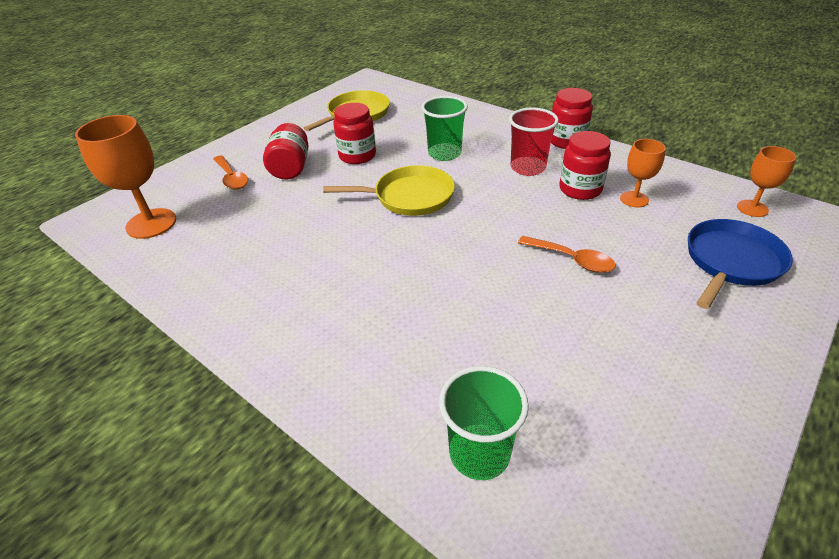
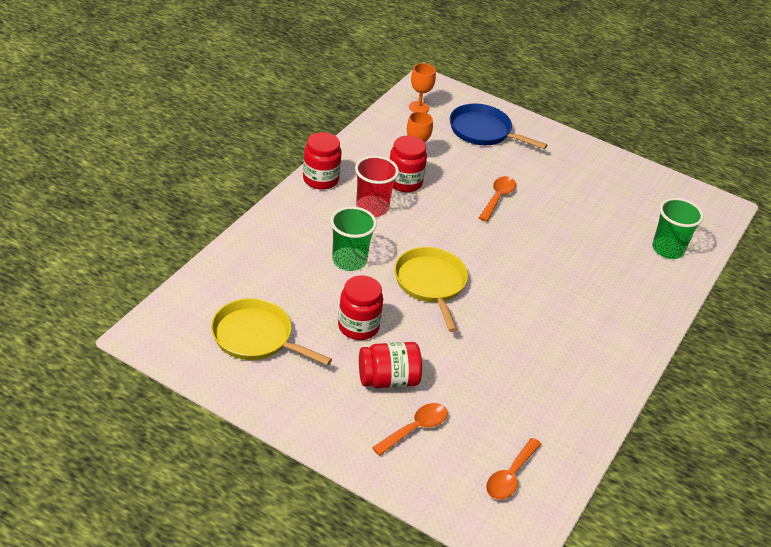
camera: 105 degrees left, 0 degrees up
orange goblet [75,115,176,239] -> orange spoon [486,438,541,500]

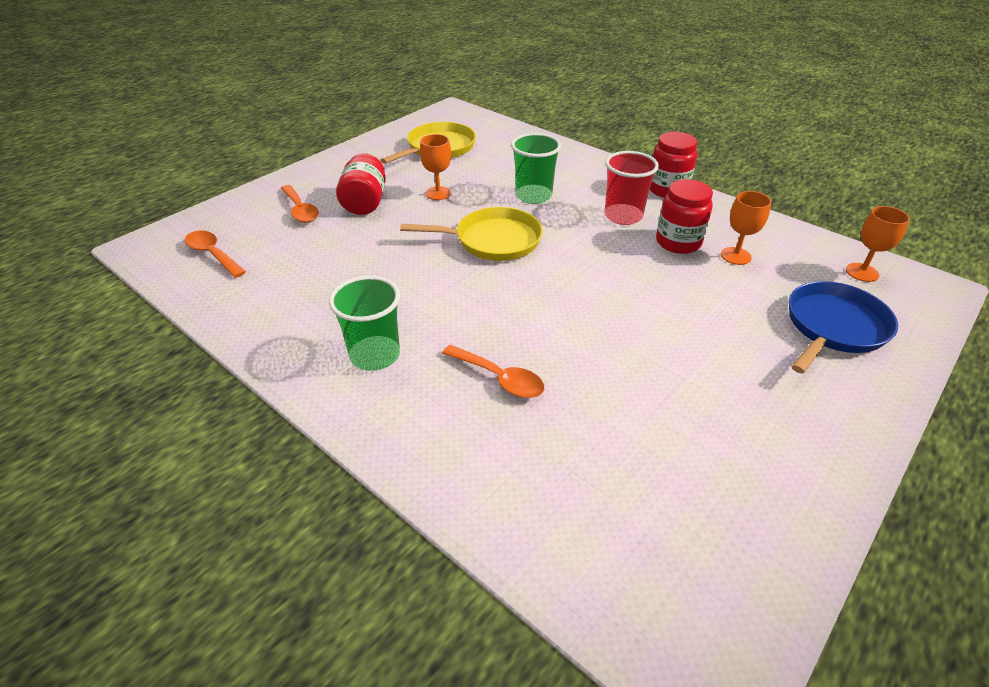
camera: 105 degrees right, 0 degrees up
red jar [338,275,383,340] -> orange goblet [420,134,451,200]
orange spoon [479,176,516,222] -> orange spoon moved to [442,345,544,398]
green cup [652,198,704,259] -> green cup moved to [329,276,400,371]

